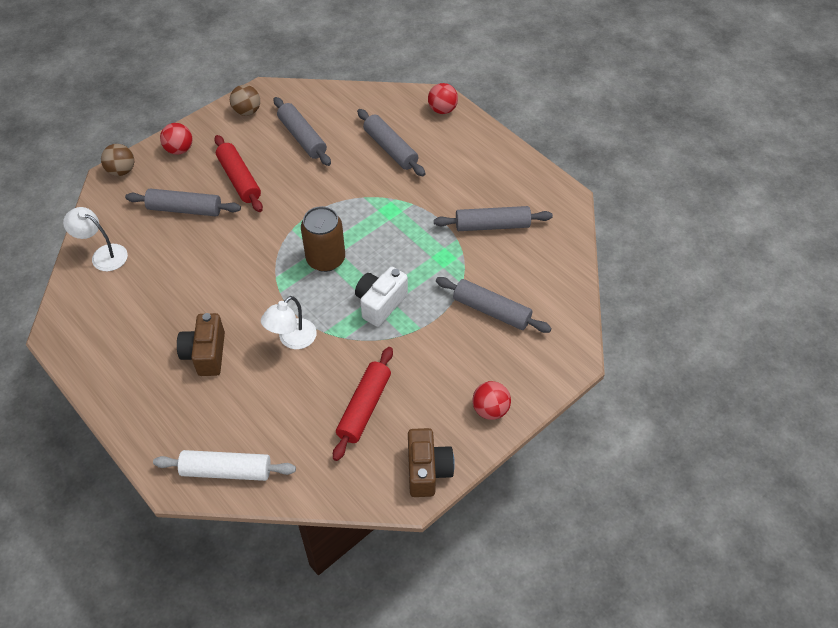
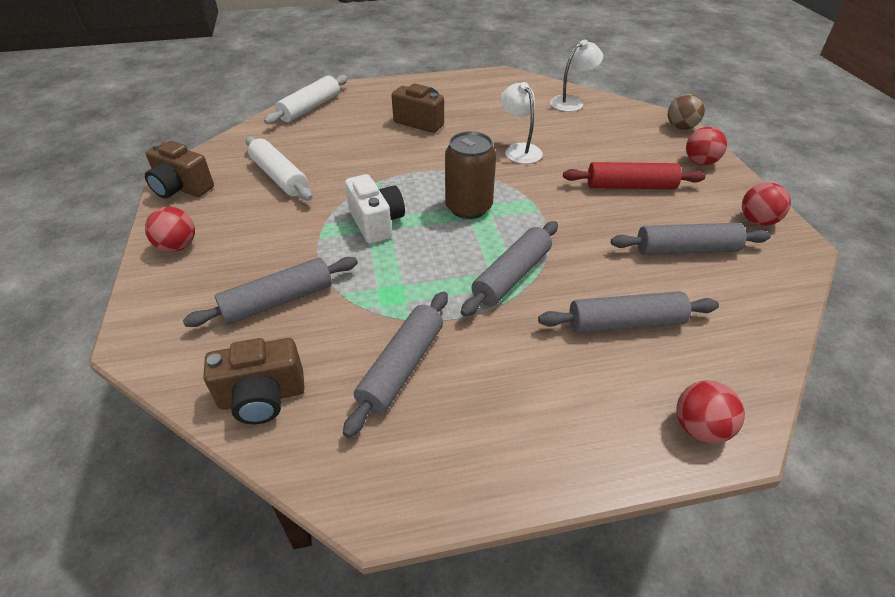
camera: 120 degrees right, 10 degrees down
grey rolling pin [125,188,241,216] -> grey rolling pin moved to [461,221,558,317]
brown ball [230,85,260,116] -> red ball [742,183,791,226]
white lamp [261,296,317,349] -> white lamp moved to [500,82,543,164]
red rolling pin [333,347,393,461] -> white rolling pin [245,136,313,201]
none -> brown camera [203,338,305,424]

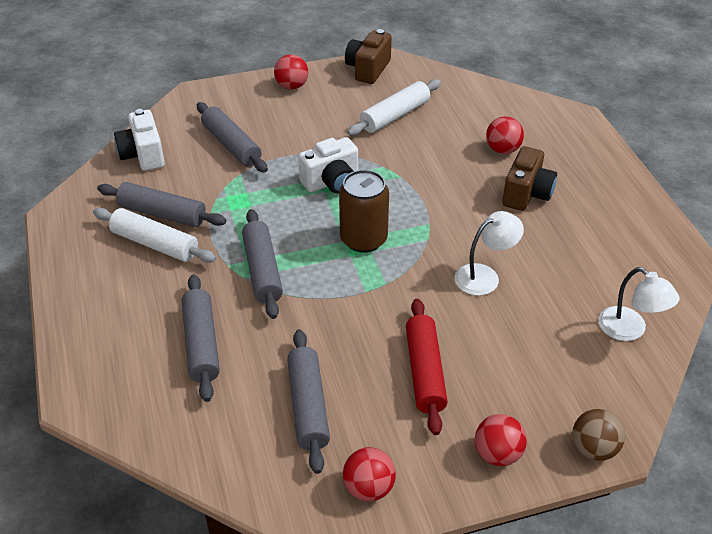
camera: 85 degrees right, 0 degrees up
brown camera [203,338,305,424] -> white camera [114,109,165,171]
white rolling pin [264,75,348,124] -> white rolling pin moved to [93,208,216,263]
grey rolling pin [461,221,558,317] -> grey rolling pin turned 45 degrees clockwise [242,209,283,319]
red ball [676,381,745,444] -> red ball moved to [486,116,524,154]

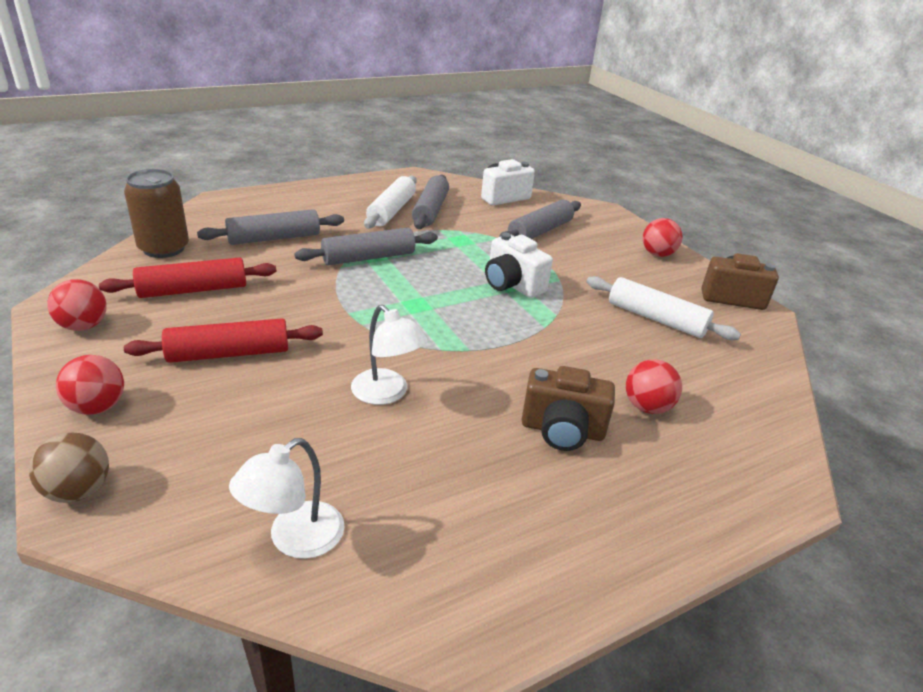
camera: 75 degrees right, 10 degrees down
grey rolling pin [287,329,330,474] -> red rolling pin [99,257,276,298]
brown can [339,170,389,253] -> brown can moved to [124,169,189,258]

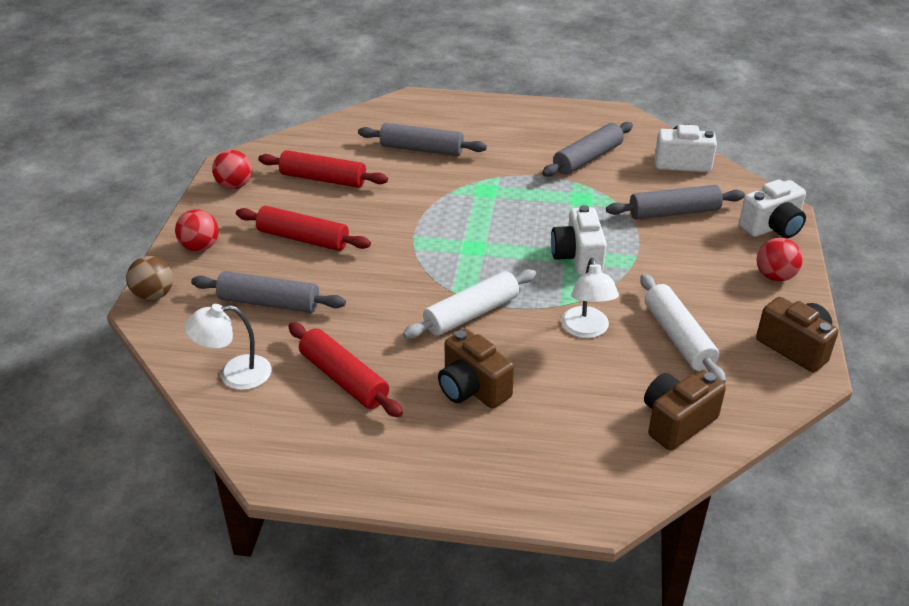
camera: 40 degrees right, 5 degrees up
brown can [124,169,189,258] -> none
grey rolling pin [294,228,438,265] -> grey rolling pin moved to [191,271,346,313]
white lamp [351,305,428,405] -> white lamp moved to [561,258,619,338]
white rolling pin [364,176,417,229] -> white rolling pin moved to [403,269,536,339]
red ball [626,359,682,414] -> none
none -> red rolling pin [288,322,403,417]
none -> brown camera [644,370,726,451]
none -> white camera [739,180,806,238]

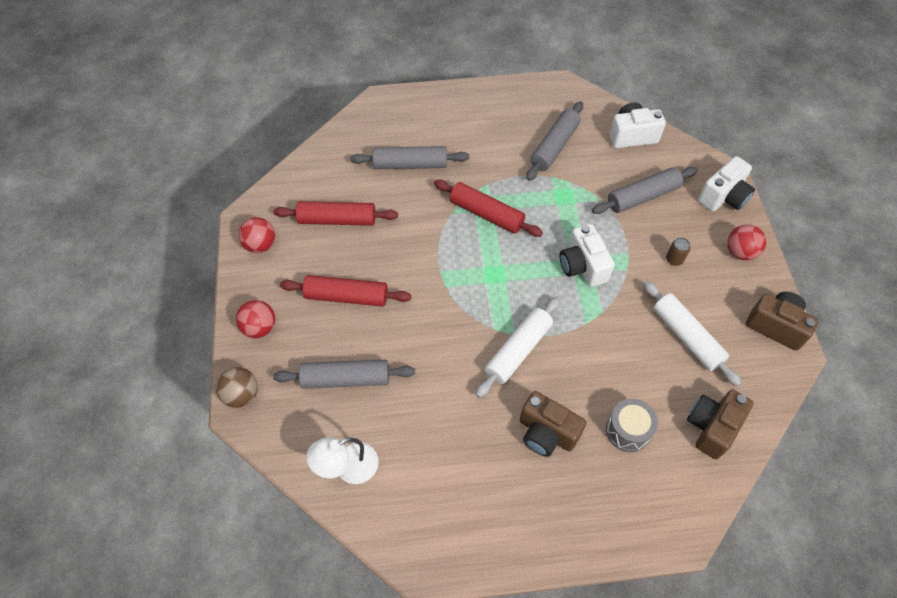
camera: 15 degrees left, 20 degrees up
red rolling pin [288,322,403,417] -> red rolling pin moved to [434,180,543,237]
white lamp [561,258,619,338] -> none
none -> grey drum [606,398,658,452]
none -> brown can [666,238,690,266]

